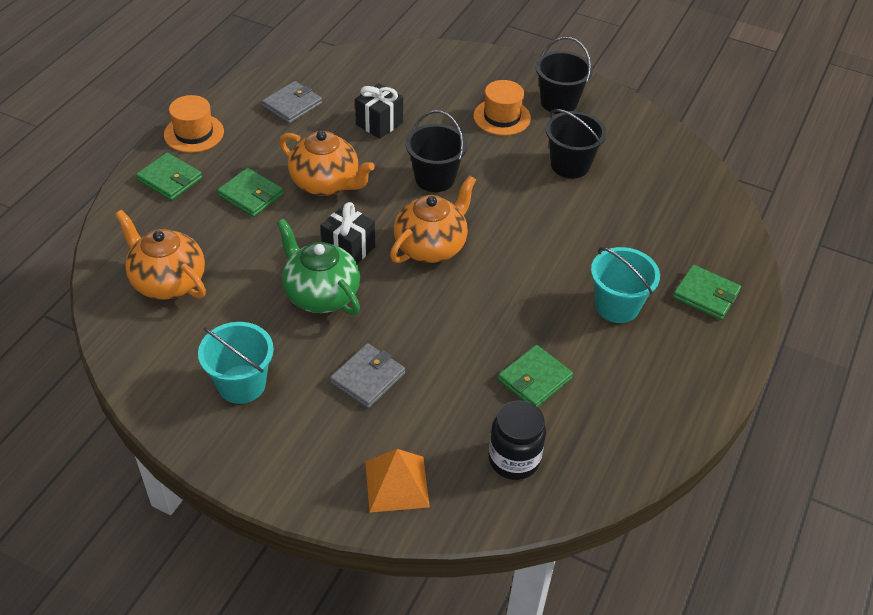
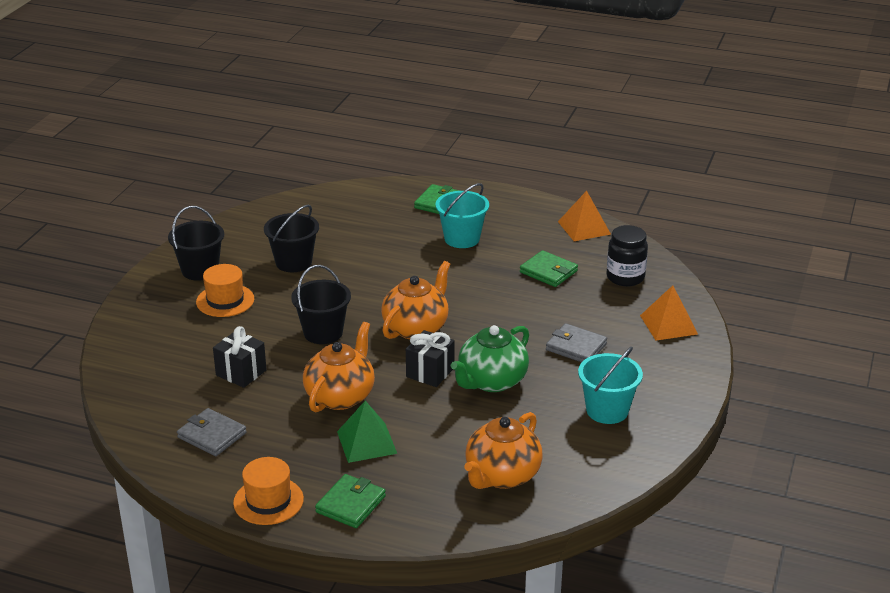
camera: 95 degrees left, 15 degrees down
green wallet [217,168,284,217] -> green pyramid [337,401,397,463]
orange teapot [390,176,476,263] -> orange teapot turned 90 degrees clockwise [381,261,450,339]
none -> orange pyramid [558,191,611,241]

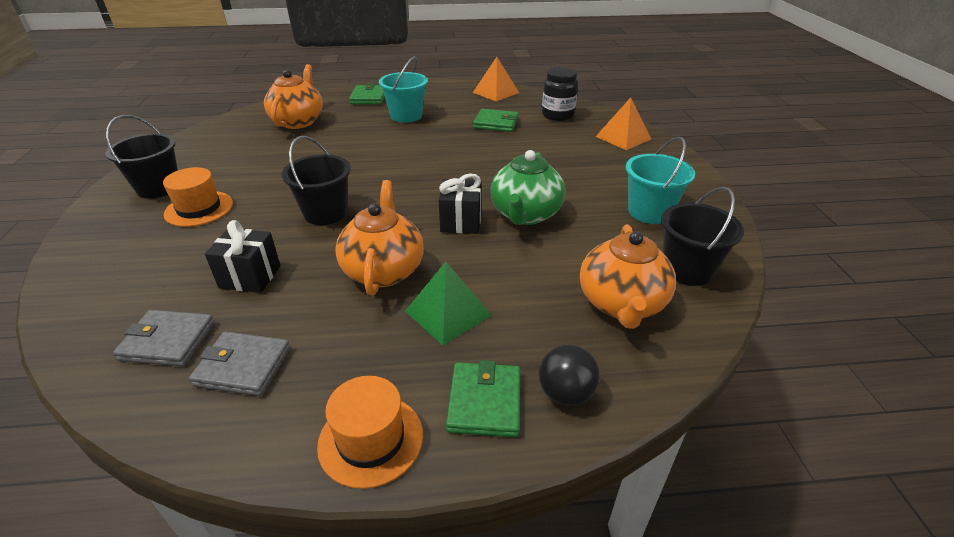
camera: 25 degrees left, 5 degrees up
black bucket [264,205,319,272] -> black bucket moved to [661,187,744,286]
orange teapot [381,261,450,339] -> orange teapot moved to [264,64,323,129]
grey wallet [546,323,607,362] -> grey wallet moved to [113,310,215,367]
none -> black ball [539,344,600,406]

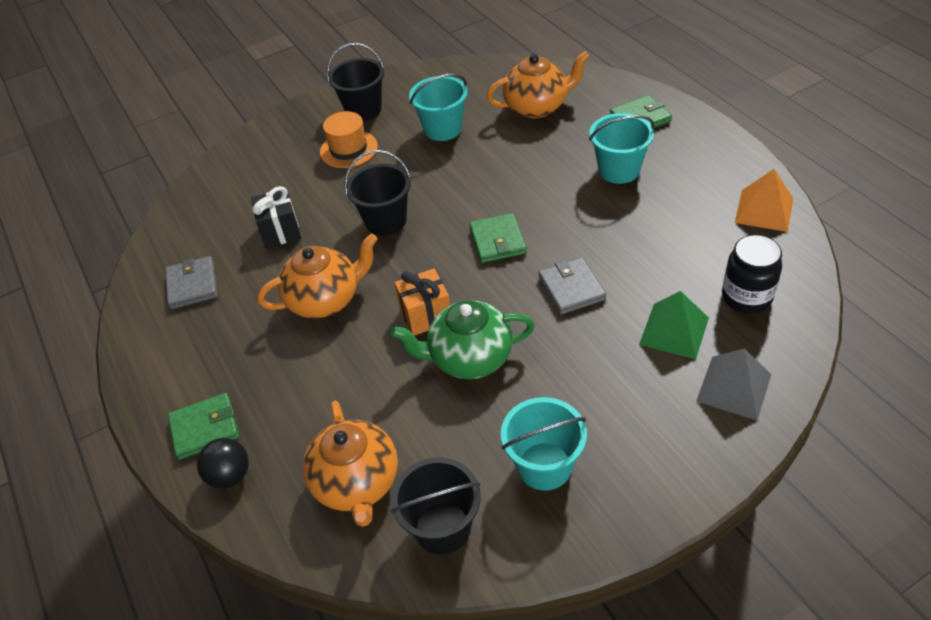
camera: 70 degrees right, 10 degrees up
grey wallet [113,310,215,367] -> grey wallet moved to [538,257,606,315]
orange hat [317,376,423,489] -> none
green pyramid [405,261,492,345] -> green pyramid moved to [639,291,709,360]
black gift [439,173,481,234] -> orange gift [394,268,450,336]
green wallet [473,109,519,132] -> green wallet moved to [469,213,527,263]
orange teapot [580,225,676,329] -> orange teapot turned 90 degrees counterclockwise [303,401,398,527]
orange pyramid [595,97,651,150] -> grey pyramid [696,348,771,420]
none -> turquoise bucket [409,74,468,141]

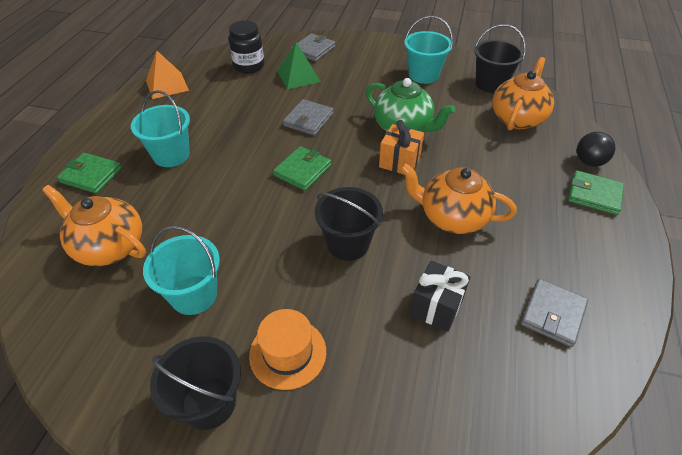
camera: 140 degrees left, 0 degrees up
grey pyramid [696,348,771,420] -> grey wallet [291,33,335,62]

